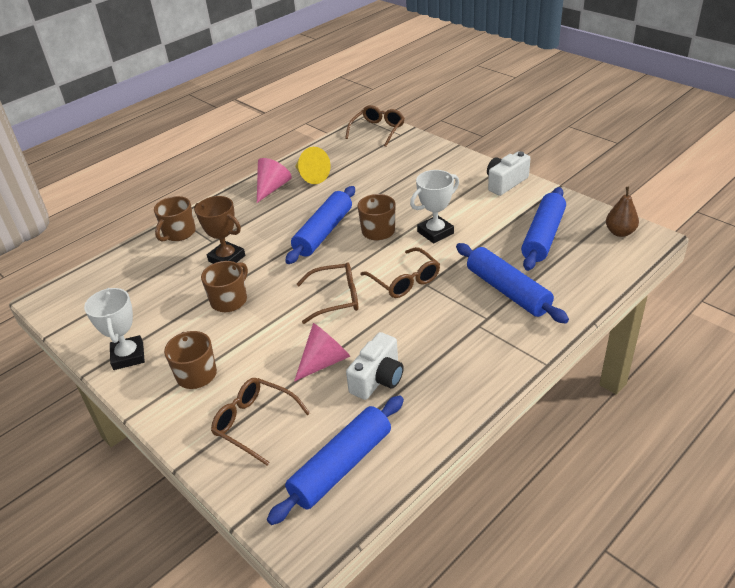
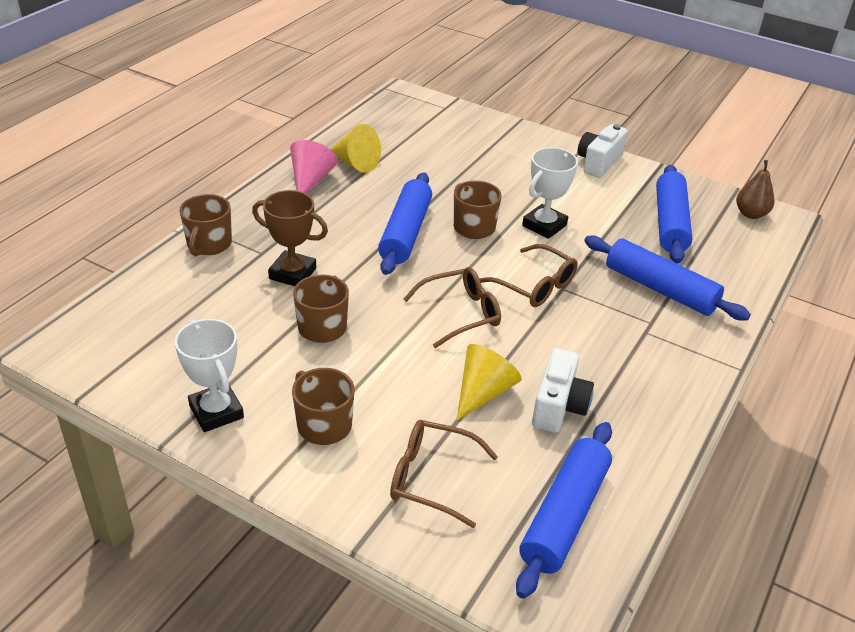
camera: 20 degrees left, 0 degrees up
pink cone [294,323,350,382] -> yellow cone [457,344,522,420]
brown glasses [345,105,405,147] -> none

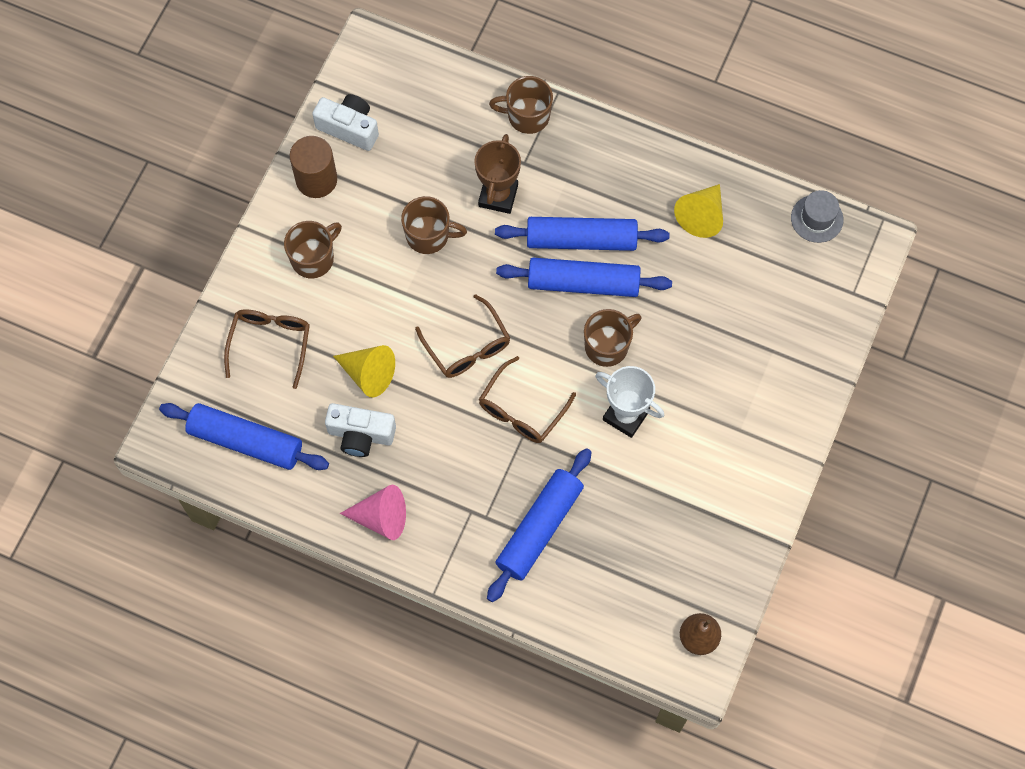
camera: 85 degrees right, 30 degrees up
white trophy [175,319,244,432] -> brown cylinder [290,136,337,198]
pink cone [290,140,337,193] -> pink cone moved to [340,485,406,540]
white camera [577,124,628,178] -> white camera moved to [312,94,379,151]
blue rolling pin [656,165,692,263] -> blue rolling pin moved to [495,217,669,251]
none -> grey hat [791,190,844,243]

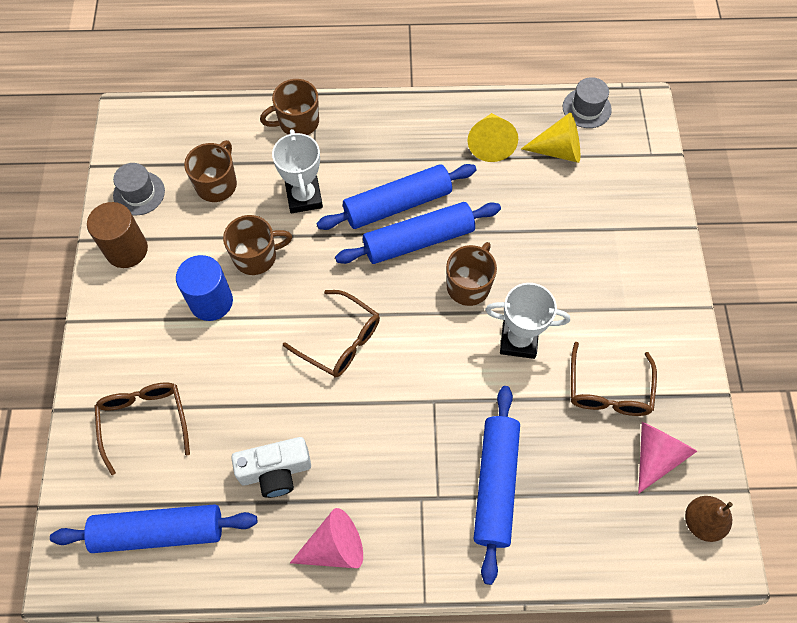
camera: 25 degrees left, 5 degrees down
brown mug [284,221,342,278] -> brown mug moved to [184,140,237,202]
white camera [312,94,379,151] -> grey hat [113,163,165,215]
yellow cone [333,345,395,398] -> yellow cone moved to [521,112,580,163]
brown trophy [474,134,521,214] -> white trophy [272,129,323,213]
brown glasses [479,356,576,443] -> brown glasses moved to [571,342,657,416]
none -> blue cylinder [176,255,233,321]
none -> pink cone [638,422,697,494]

